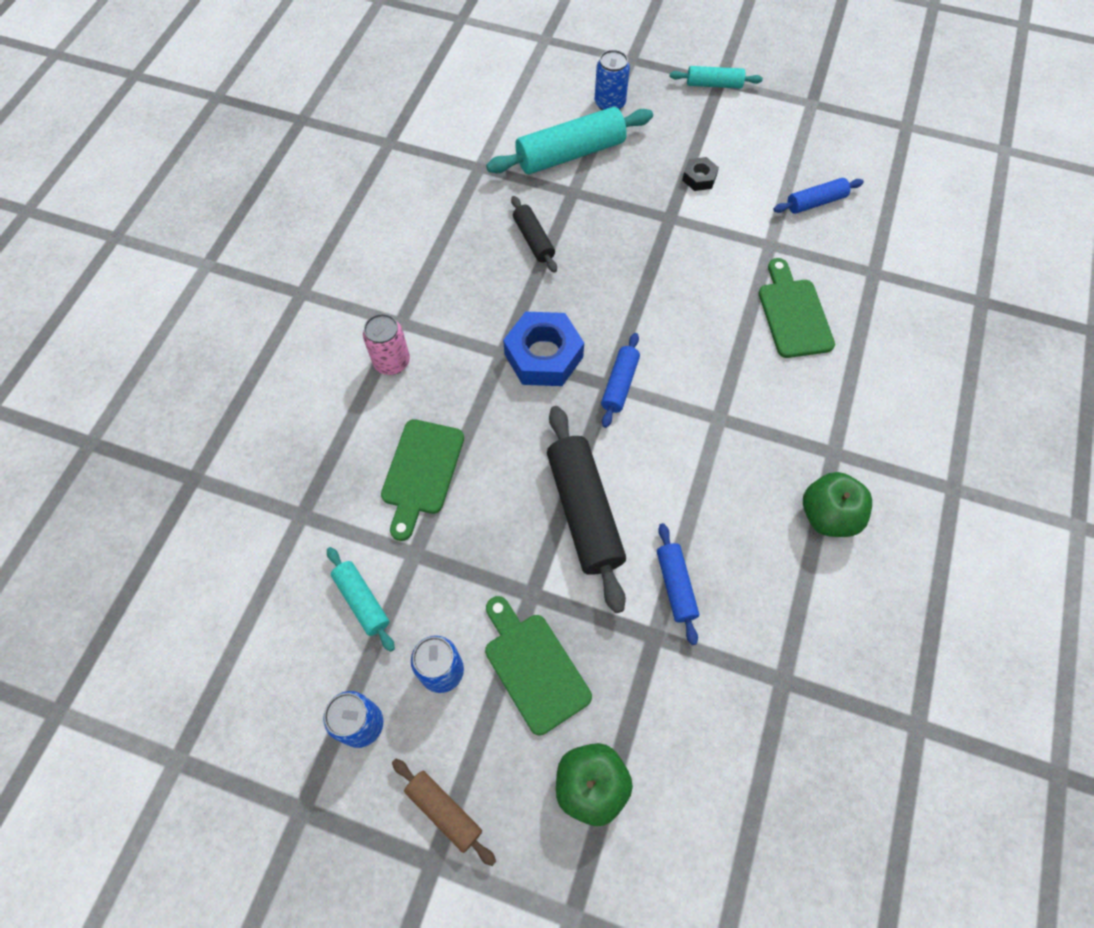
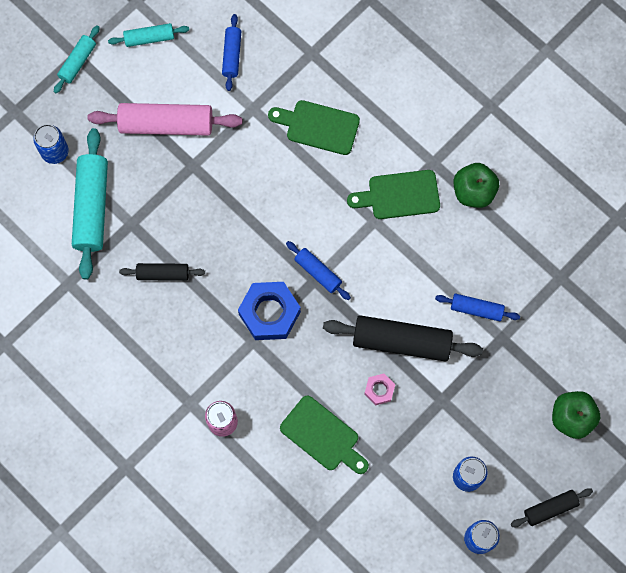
camera: 65 degrees left, 10 degrees up
turquoise rolling pin [327,547,395,652] -> turquoise rolling pin moved to [108,23,189,47]
brown rolling pin [392,759,496,866] -> black rolling pin [511,488,593,527]
green cutting board [485,596,592,735] -> green cutting board moved to [347,170,440,219]
black nut [682,157,719,191] -> pink rolling pin [88,103,242,136]
none -> pink nut [364,374,395,405]

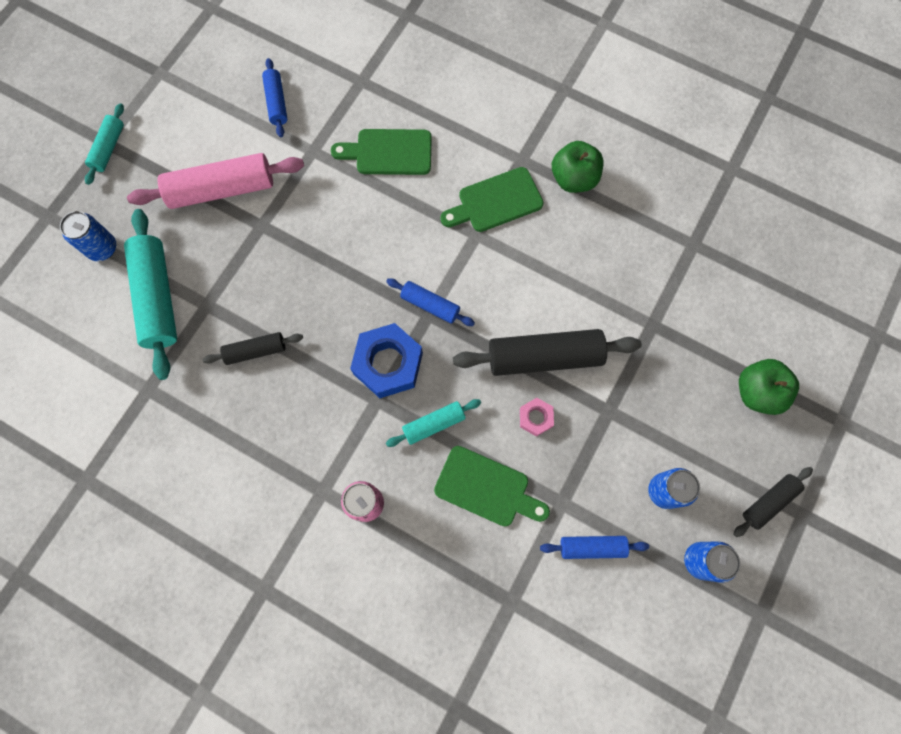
camera: 15 degrees left, 0 degrees up
turquoise rolling pin [108,23,189,47] -> turquoise rolling pin moved to [386,399,481,447]
blue rolling pin [435,294,520,321] -> blue rolling pin moved to [540,536,649,559]

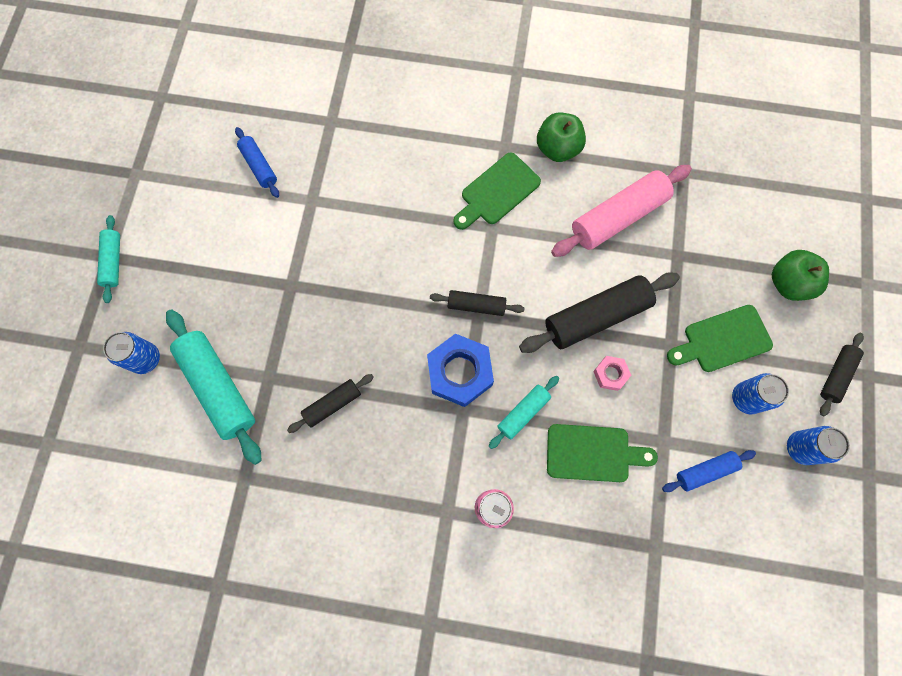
camera: 20 degrees left, 0 degrees up
pink rolling pin [127,153,304,209] -> pink rolling pin moved to [551,165,692,257]
green cutting board [331,129,432,175] -> green cutting board moved to [667,305,773,372]
blue rolling pin [386,279,475,326] -> black rolling pin [430,290,524,316]

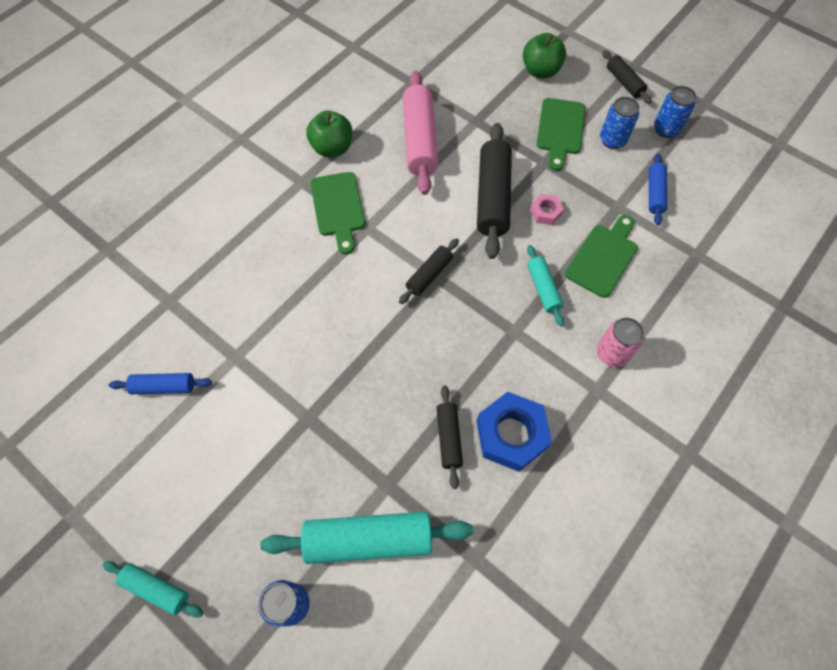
camera: 60 degrees left, 10 degrees down
blue nut [427,334,494,407] -> blue nut moved to [477,392,552,472]

